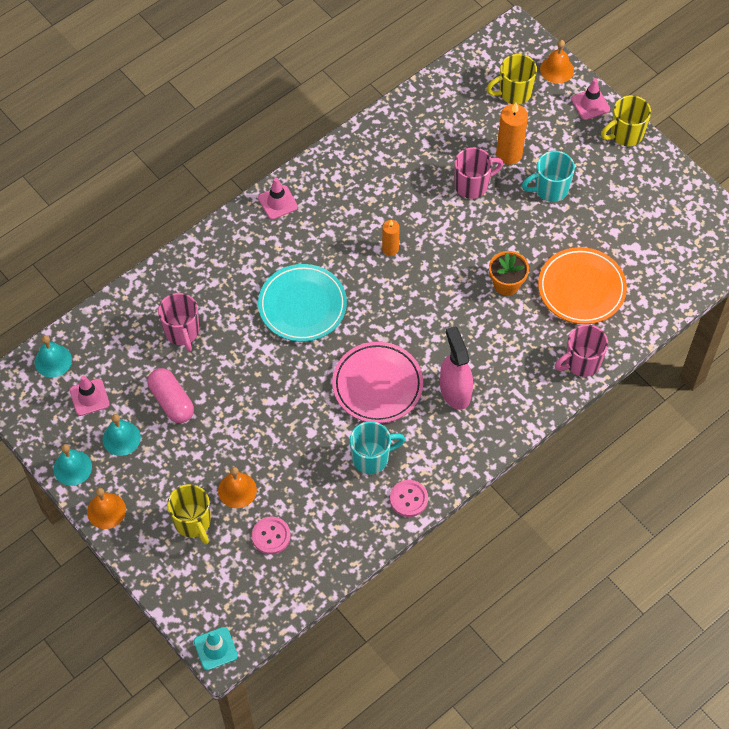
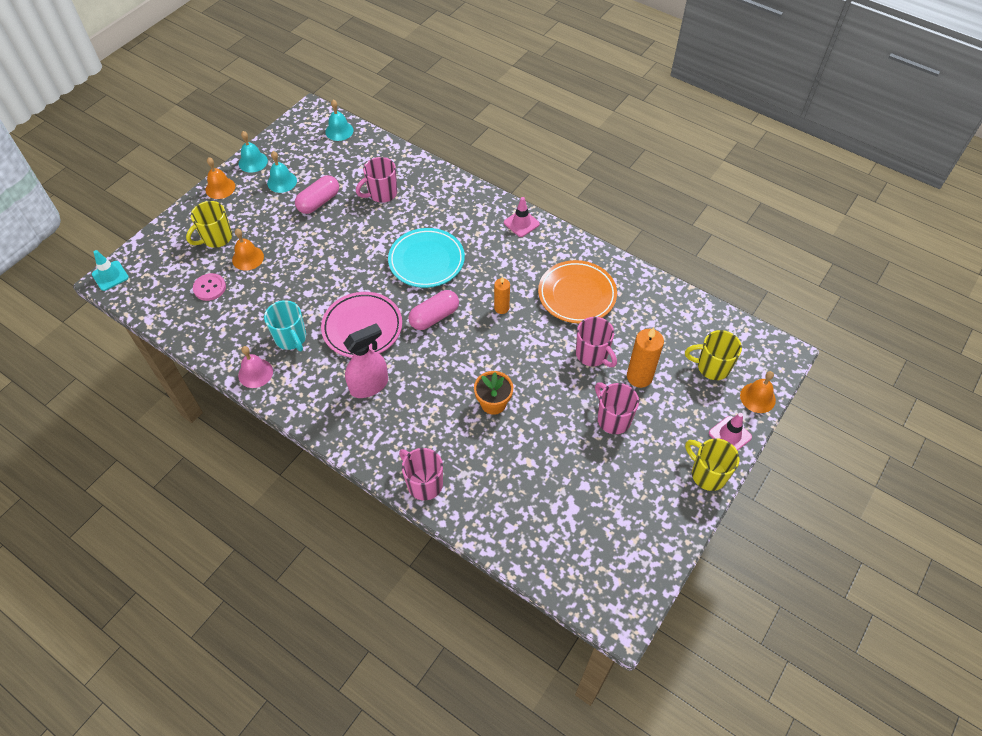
camera: 75 degrees right, 5 degrees down
pink traffic cone [70,375,110,416] -> none
pink button [390,480,428,517] -> pink bell [238,346,273,388]
yellow mug [487,54,537,105] -> yellow mug turned 45 degrees counterclockwise [685,330,742,380]
turquoise mug [522,151,575,202] -> pink mug [595,382,639,434]
orange plate [538,247,627,324] -> orange plate moved to [538,260,617,324]
none -> pink capsule [408,290,459,330]

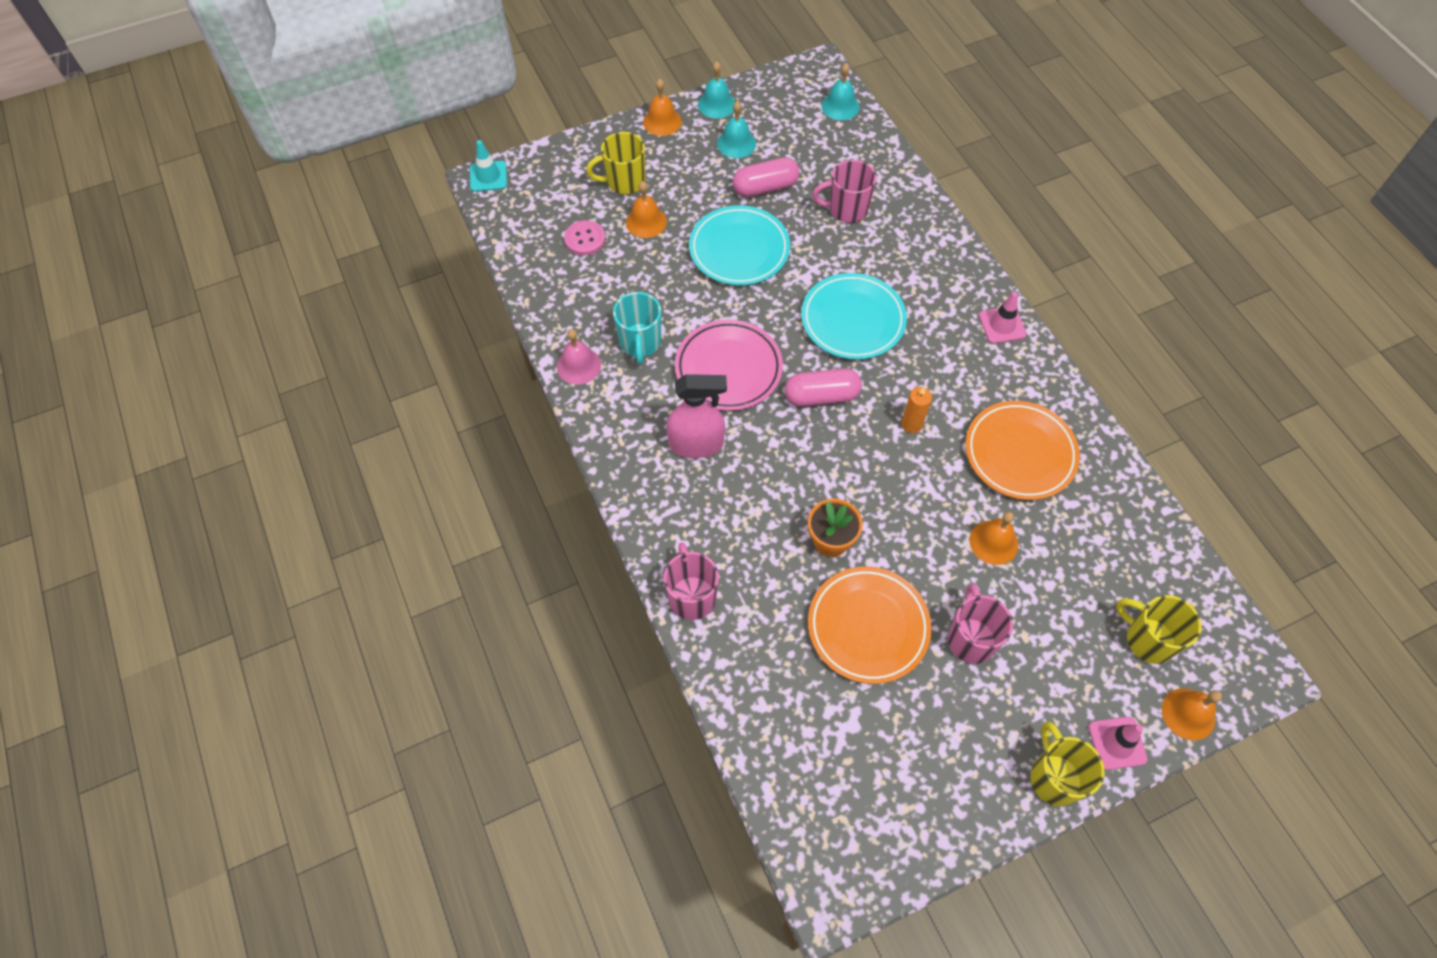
camera: 30 degrees right, 5 degrees up
pink mug [576,317,617,367] -> orange bell [969,511,1018,565]
orange candle [627,327,664,388] -> none
none -> turquoise plate [689,205,790,286]
none -> orange plate [808,566,932,684]

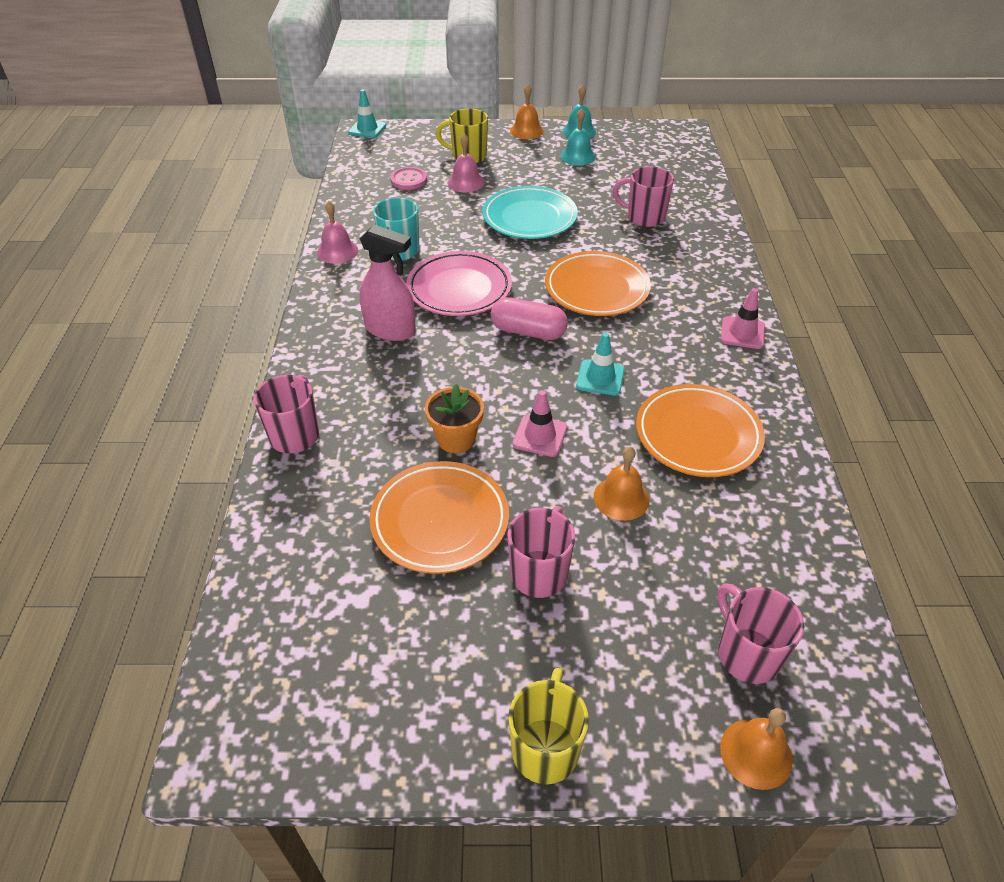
camera: 25 degrees right, 15 degrees down
orange bell [626,181,667,238] -> pink bell [448,134,484,192]
pink capsule [733,157,800,197] -> none
turquoise plate [801,273,907,360] -> orange plate [545,251,651,316]
turquoise bell [821,63,860,120] -> none
orange candle [901,387,932,433] -> turquoise traffic cone [576,332,625,396]
pink traffic cone [1089,717,1148,770] -> pink traffic cone moved to [512,390,567,457]
yellow mug [1116,595,1202,664] -> pink mug [717,583,804,684]

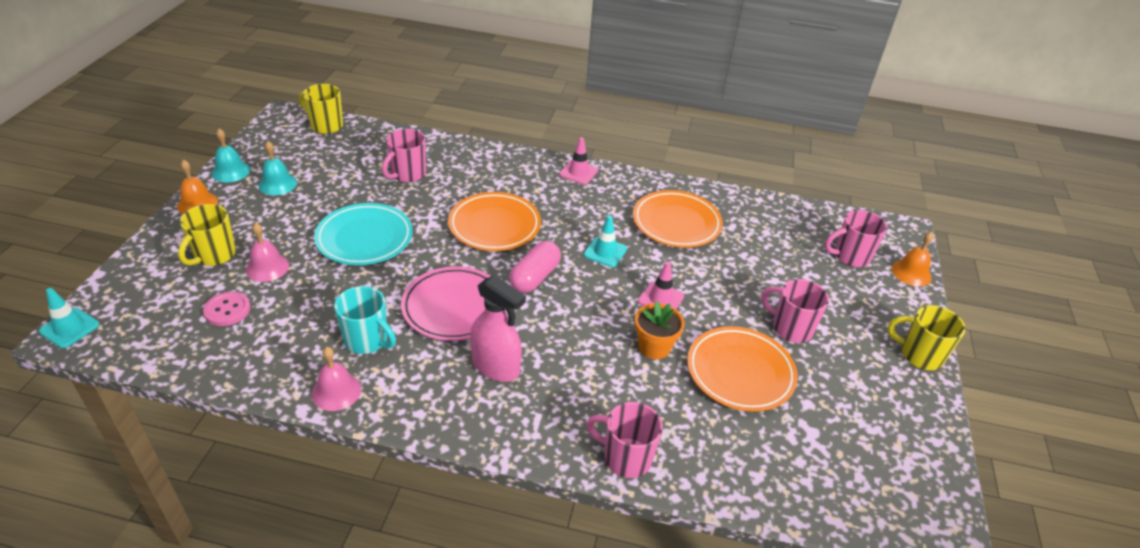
camera: 80 degrees left, 5 degrees down
pink spray bottle [359,225,416,341] -> pink spray bottle turned 90 degrees clockwise [470,275,526,382]
orange bell [594,446,649,521] -> none
none -> yellow mug [299,84,343,134]

